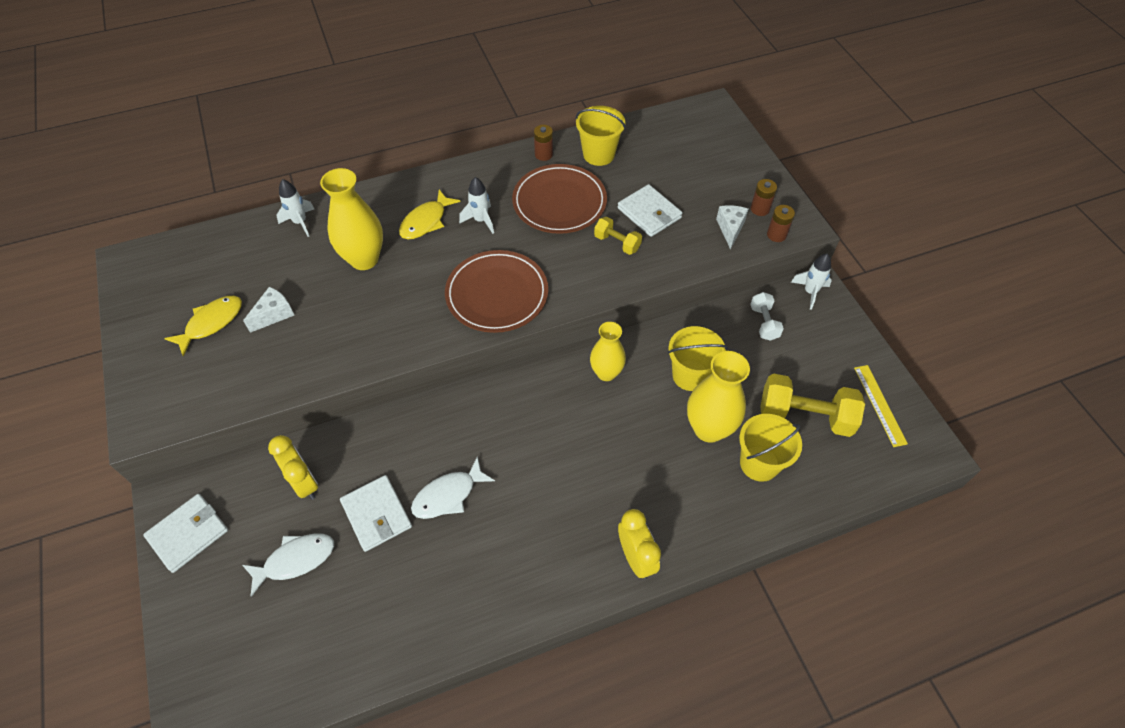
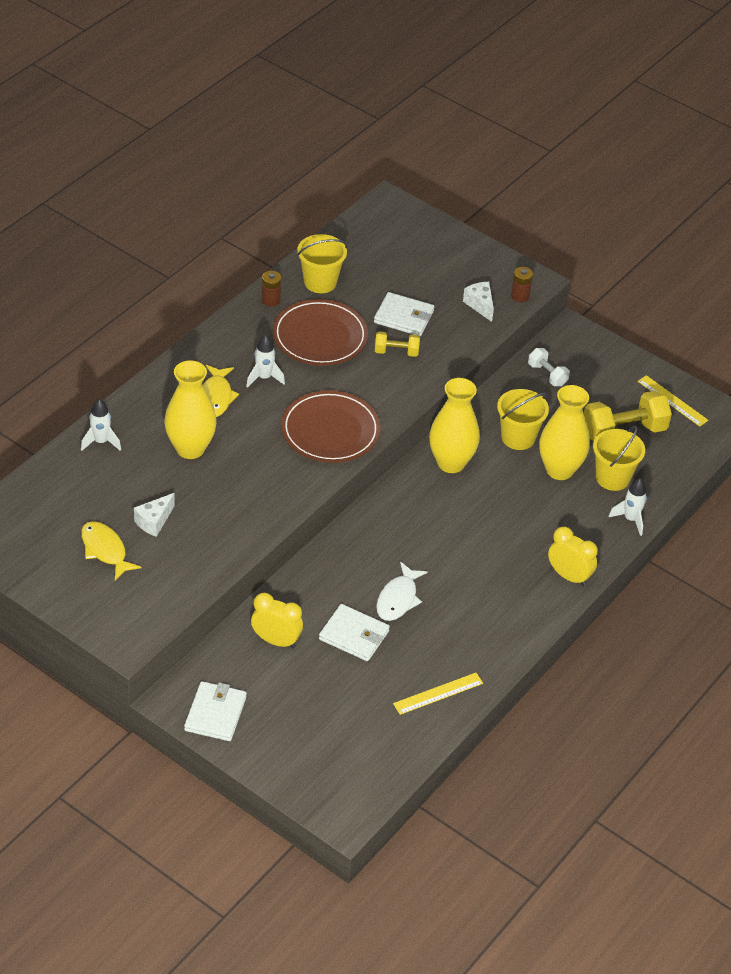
camera: 35 degrees left, 10 degrees down
yellow fish [164,296,242,357] -> yellow fish turned 45 degrees counterclockwise [81,521,141,580]
white fish [242,533,334,597] -> none
white cheese [243,287,294,333] -> white cheese turned 150 degrees counterclockwise [134,493,175,537]
yellow vase [590,322,626,381] -> yellow vase [429,378,480,473], size x1.51
brown battery [751,179,777,216] -> none
white rocket [791,254,832,310] -> white rocket moved to [609,478,647,536]
none -> yellow ruler [393,673,483,715]

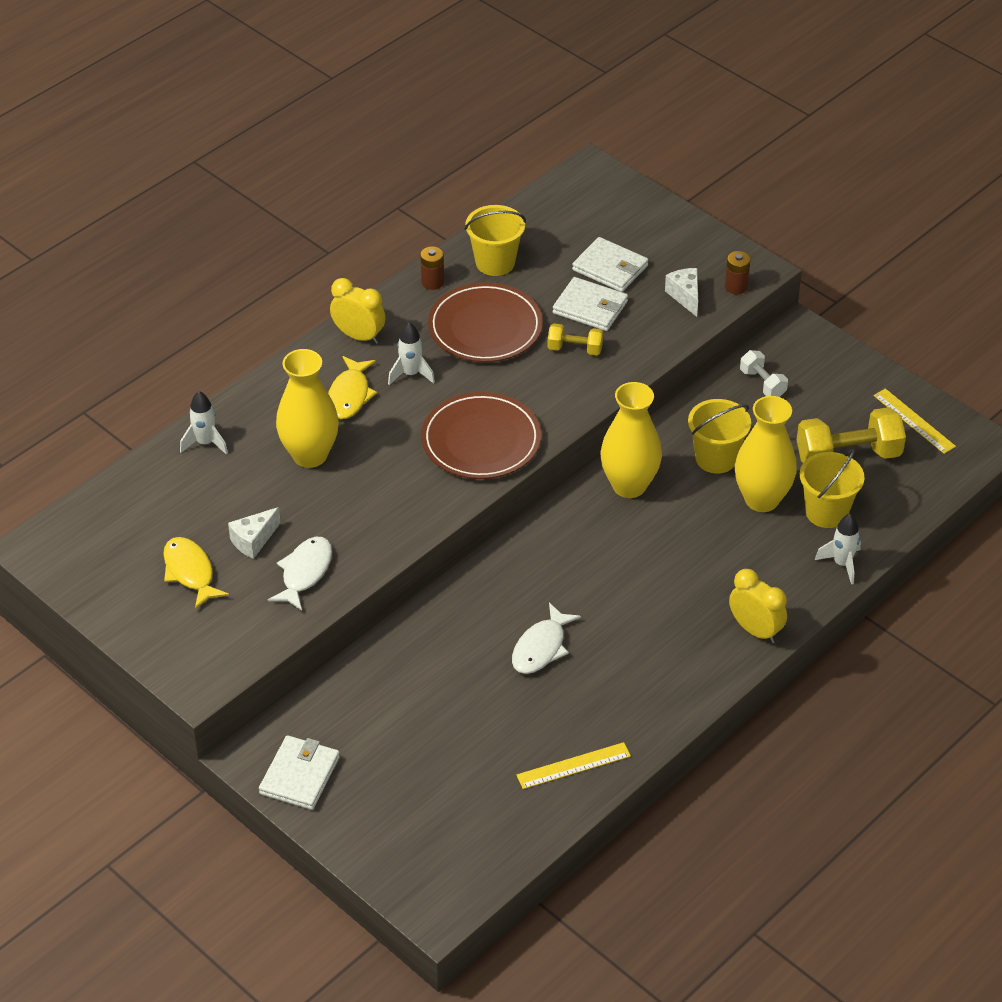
camera: 10 degrees right, 0 degrees up
yellow clock [251,593,303,648] -> yellow clock moved to [330,278,386,344]
white wallet [319,604,390,661] -> white wallet moved to [572,237,648,292]
none -> white fish [268,537,332,611]

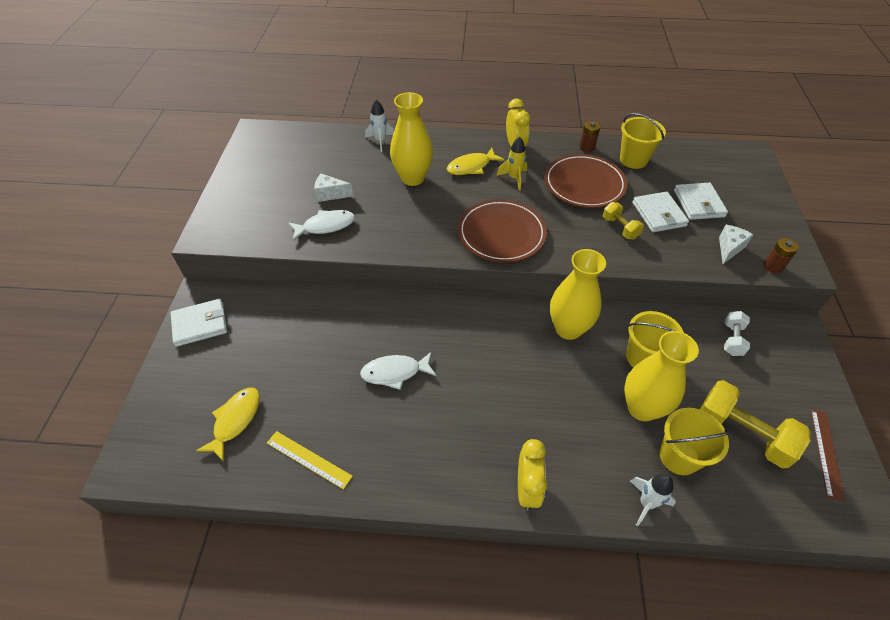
camera: 50 degrees right, 5 degrees up
yellow fish [163,537,229,609] -> yellow fish moved to [196,387,260,462]
white rocket [388,322,435,385] -> yellow rocket [497,136,527,190]
yellow ruler [874,388,956,454] -> brown ruler [811,410,845,502]

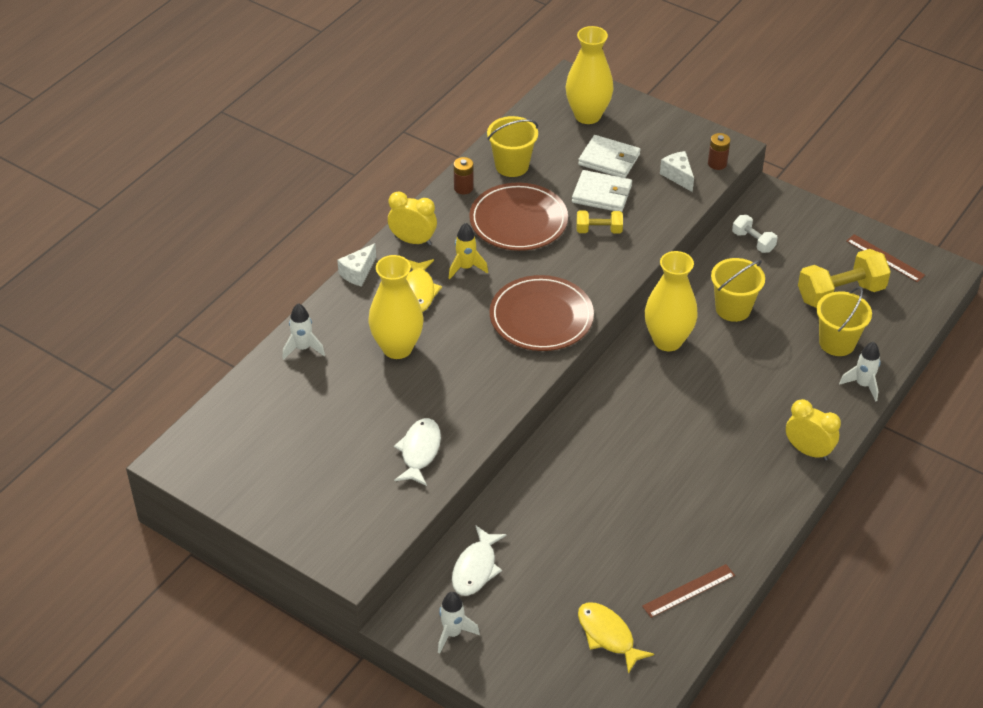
camera: 60 degrees left, 5 degrees down
white wallet [171,299,227,347] -> white rocket [438,592,480,654]
yellow ruler [267,431,353,490] -> brown ruler [642,564,735,618]
white cheese [314,173,353,202] -> white cheese moved to [337,243,376,287]
white fish [360,351,436,390] -> white fish moved to [452,526,507,596]
yellow vase [624,331,699,421] -> yellow vase moved to [566,26,613,124]

